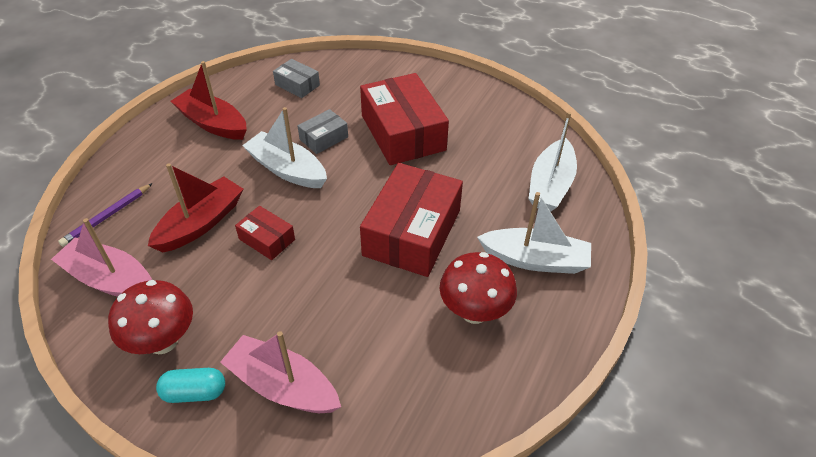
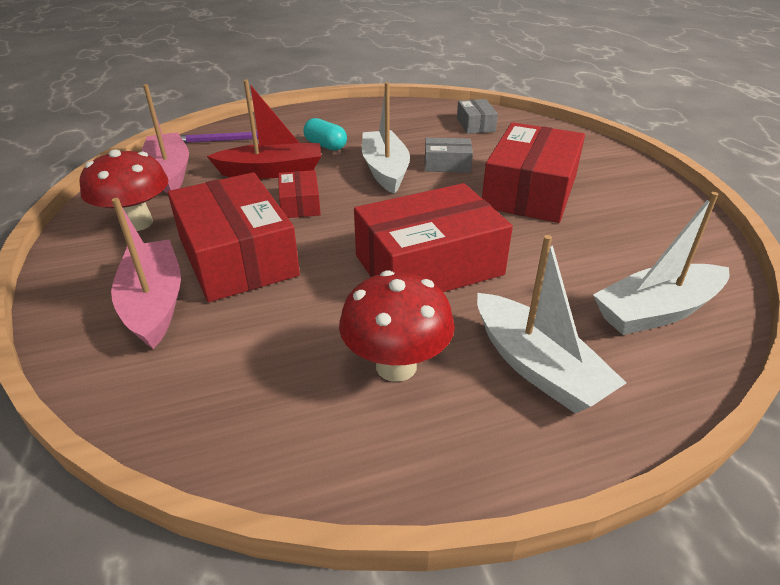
camera: 45 degrees right, 10 degrees down
turquoise capsule [156,368,225,403] -> turquoise capsule moved to [303,118,347,151]
red boat [170,61,247,140] -> none
none -> red box [168,172,300,302]

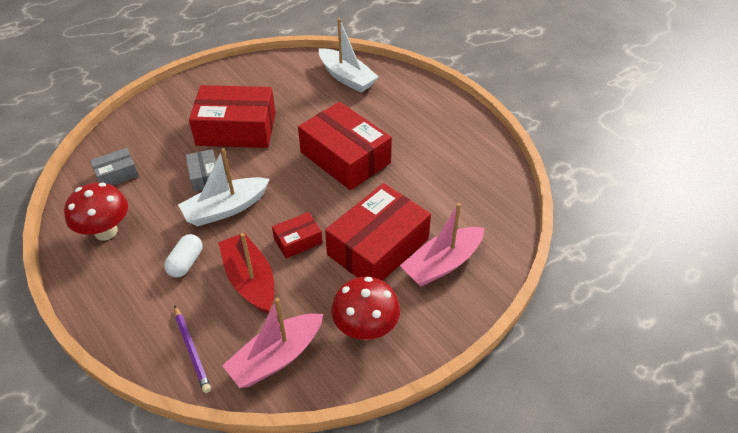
camera: 110 degrees left, 10 degrees up
turquoise capsule [303,118,347,151] -> white capsule [164,234,202,277]
red mushroom [339,270,455,382] -> red mushroom moved to [64,183,128,241]
white boat [477,235,626,413] -> none

